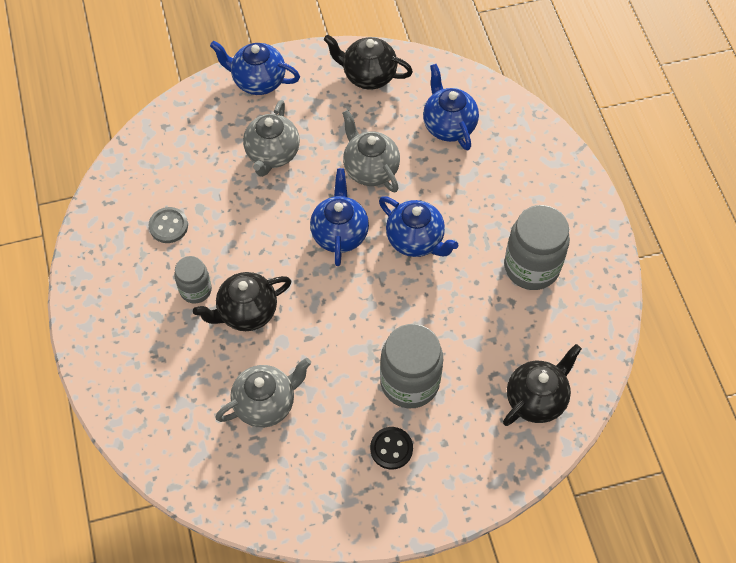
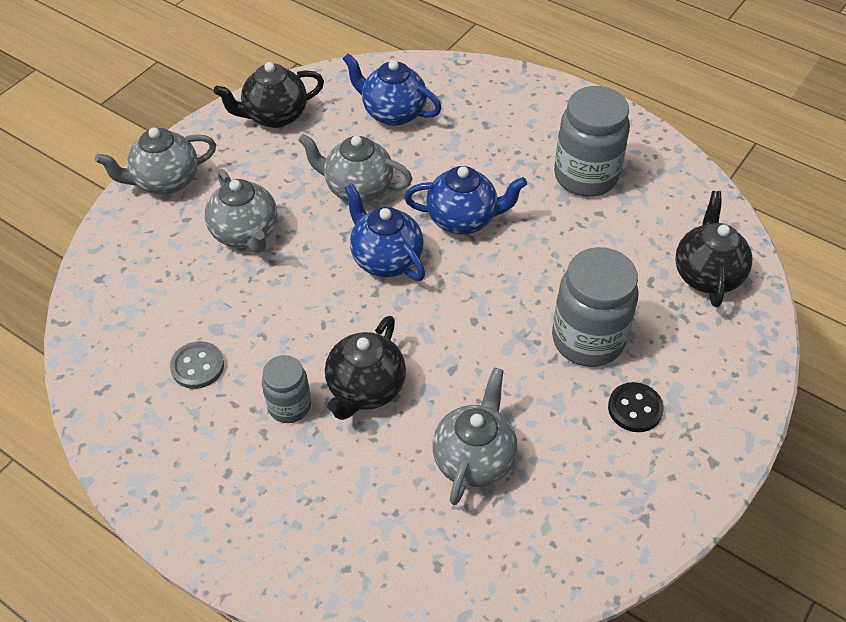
camera: 40 degrees left, 10 degrees down
blue teapot [210,41,300,95] -> grey teapot [95,128,216,195]

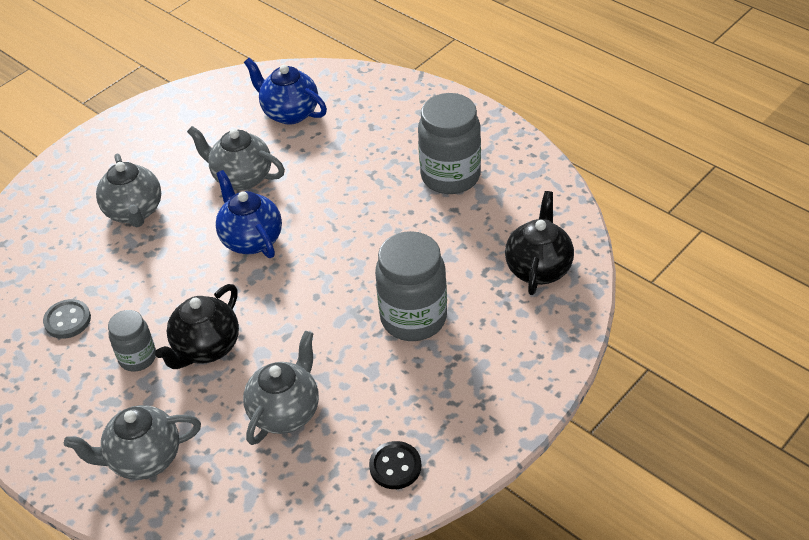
camera: 10 degrees right, 5 degrees down
grey teapot [95,128,216,195] -> grey teapot moved to [64,405,201,480]
black teapot [214,62,324,128] -> none
blue teapot [404,166,527,234] -> none
black button [608,382,664,432] -> black button moved to [369,441,421,489]

